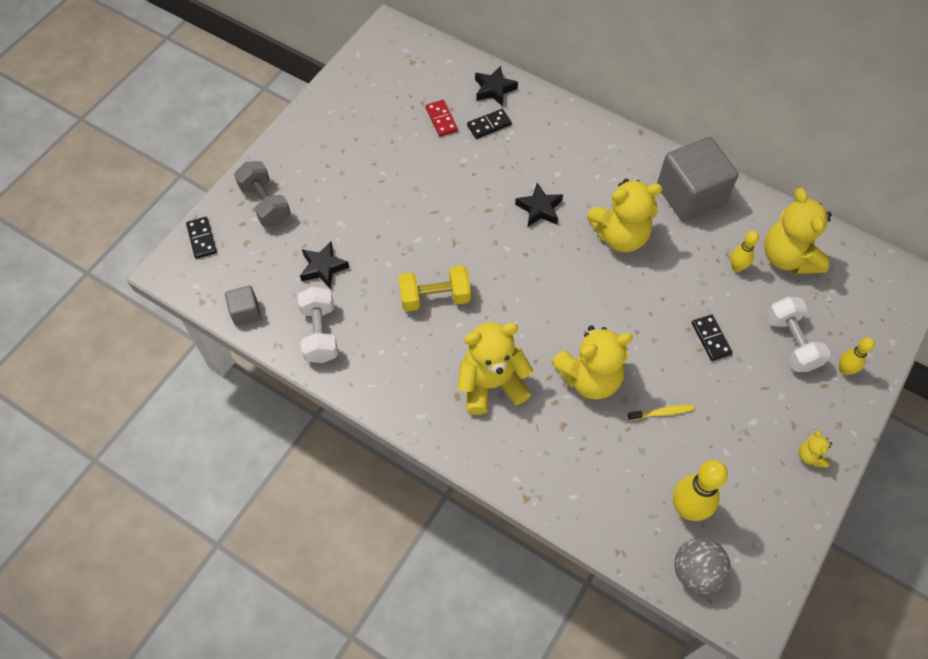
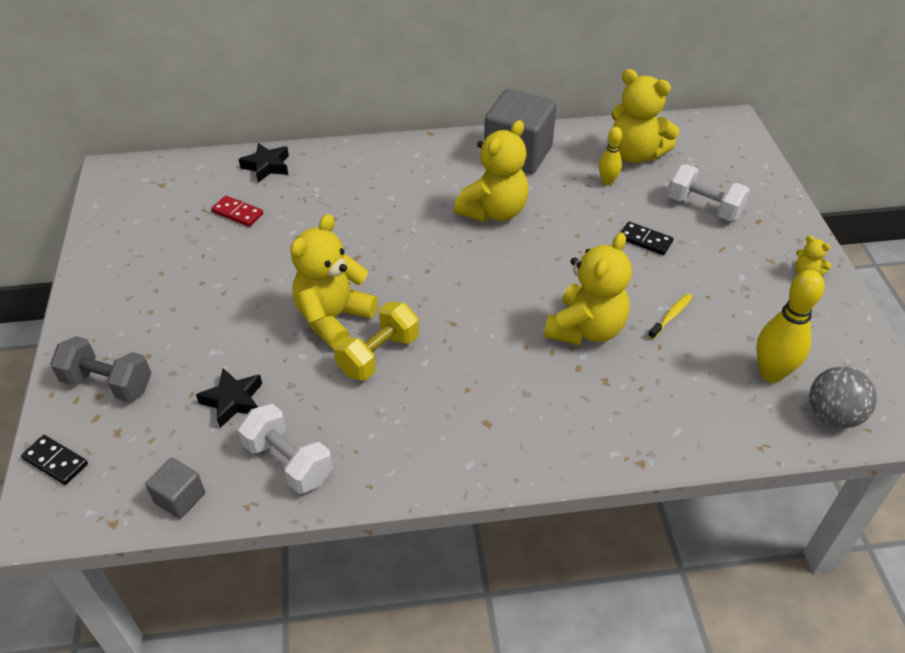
camera: 40 degrees left, 15 degrees down
yellow teddy bear [458,322,533,415] -> yellow teddy bear moved to [290,214,378,349]
black domino [467,109,512,139] -> none
black star [515,183,563,227] -> none
yellow bowling pin [839,337,875,375] -> none

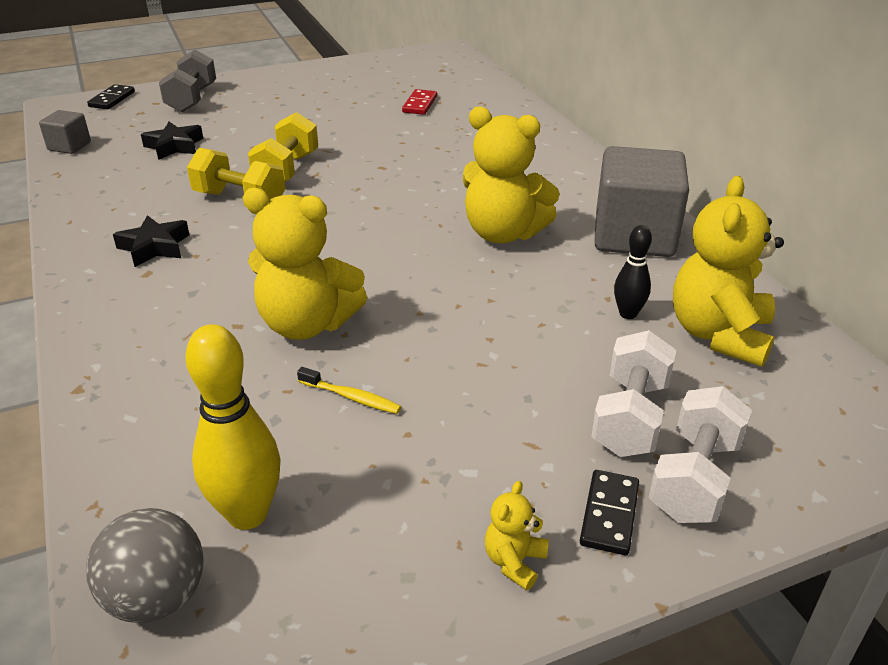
camera: 75 degrees right, 10 degrees down
white dumbbell [238,404,333,494] -> white dumbbell moved to [649,386,752,523]
black star [239,143,289,183] -> black star moved to [113,215,189,267]
yellow teddy bear [290,214,378,349] -> yellow dumbbell [248,112,318,182]
yellow bowling pin [599,127,622,185] -> black bowling pin [614,225,652,319]
black domino [620,222,673,255] -> black domino moved to [580,470,639,555]

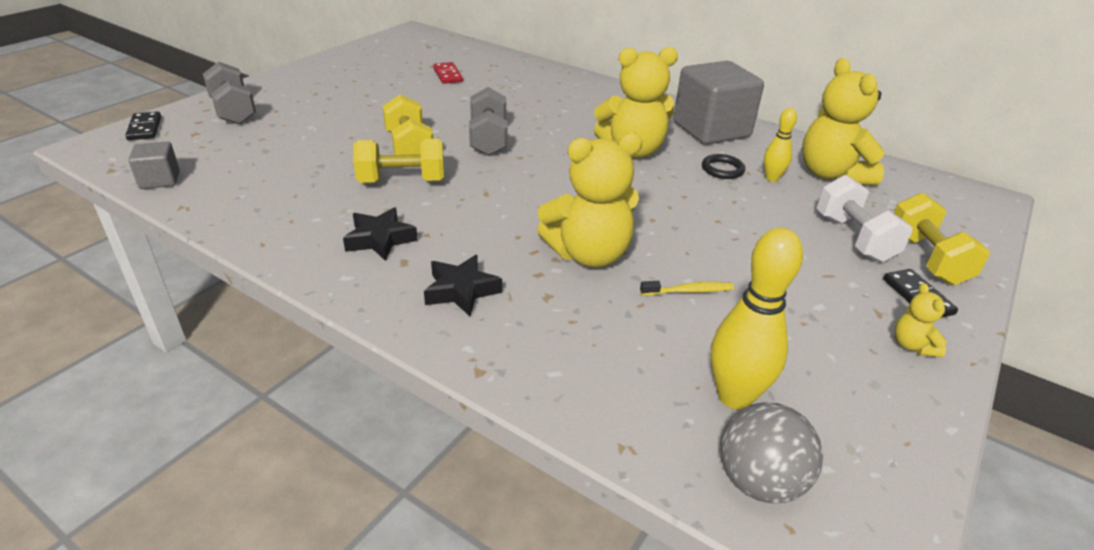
camera: 35 degrees left, 0 degrees up
black star [141,122,203,160] -> black star moved to [424,255,502,316]
black bowling pin [614,225,652,319] -> yellow bowling pin [764,108,797,182]
white dumbbell [649,386,752,523] -> yellow dumbbell [893,193,990,285]
none -> grey dumbbell [469,87,508,156]
none -> black ring [702,154,745,179]

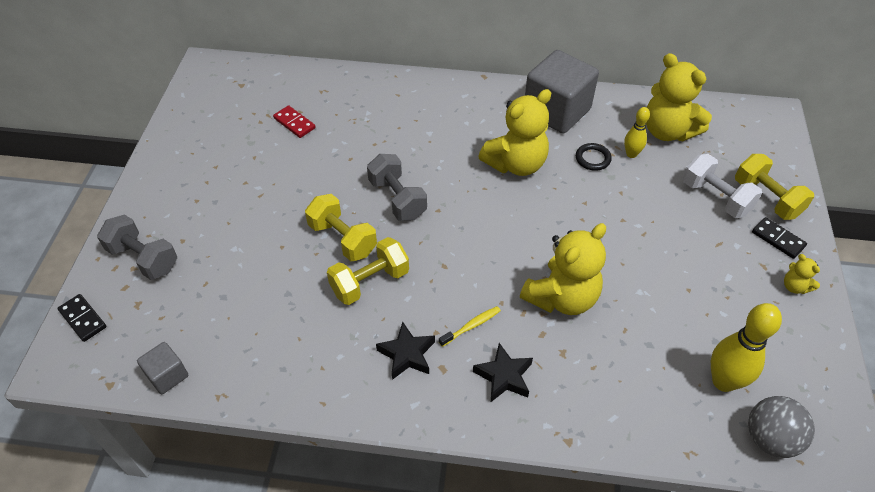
camera: 25 degrees left, 15 degrees up
yellow toothbrush [640,281,734,296] -> yellow toothbrush moved to [439,306,501,347]

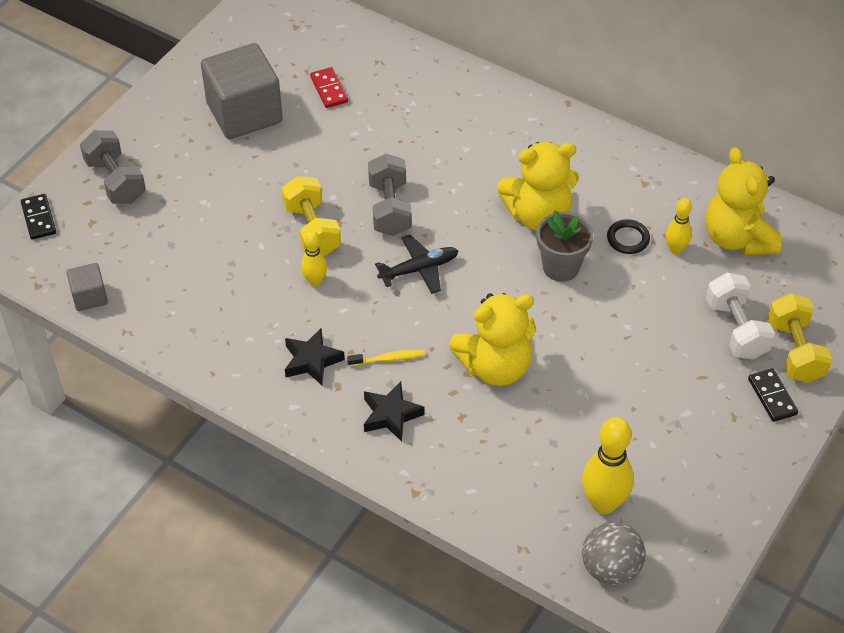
camera: 25 degrees right, 0 degrees up
yellow dumbbell [327,237,409,305] -> yellow bowling pin [301,230,327,286]
grey cube [525,50,599,134] -> grey cube moved to [201,43,283,139]
yellow teddy bear [784,254,820,294] -> none
none -> black plane [375,234,458,294]
none -> grey flower pot [536,210,593,282]

